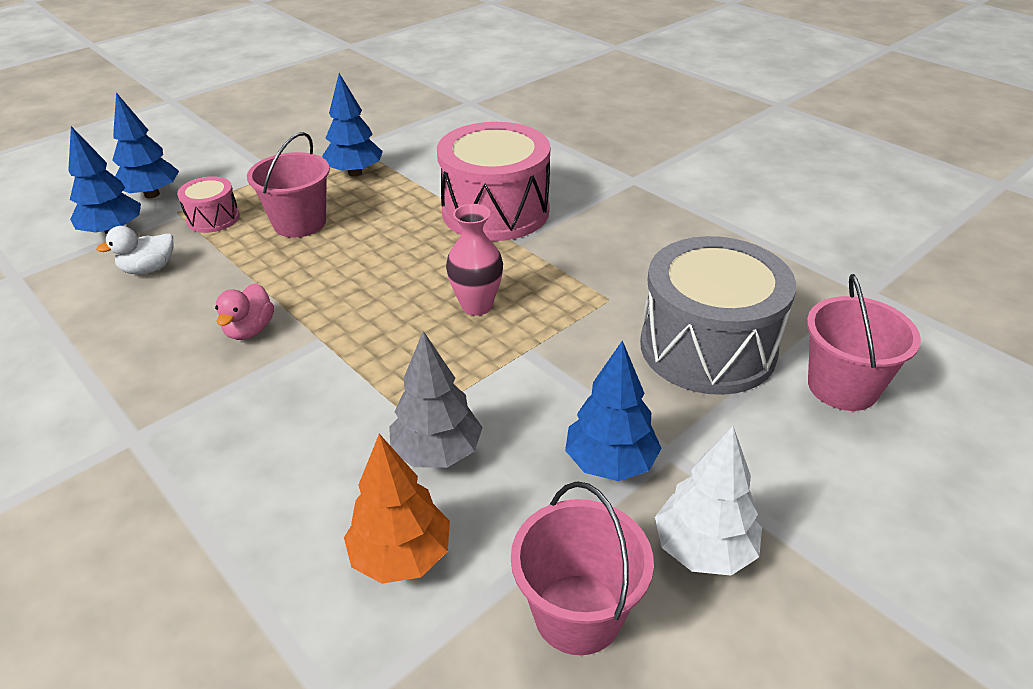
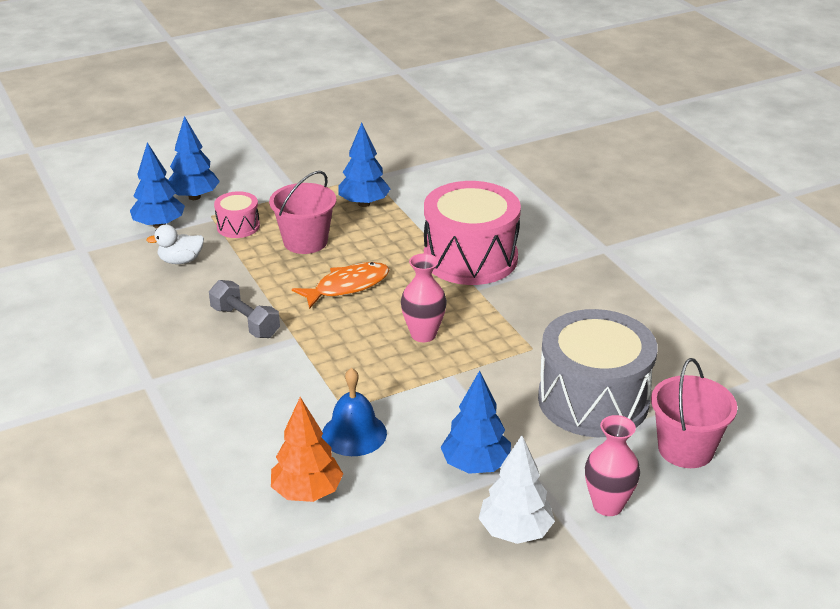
camera: 15 degrees right, 5 degrees down
pink duck [215,283,274,340] -> grey dumbbell [209,280,280,338]
grey tree [389,331,483,468] -> blue bell [322,368,387,456]
pink bucket [511,482,654,655] -> none
none -> orange fish [292,262,389,309]
none -> pink vase [585,415,640,516]

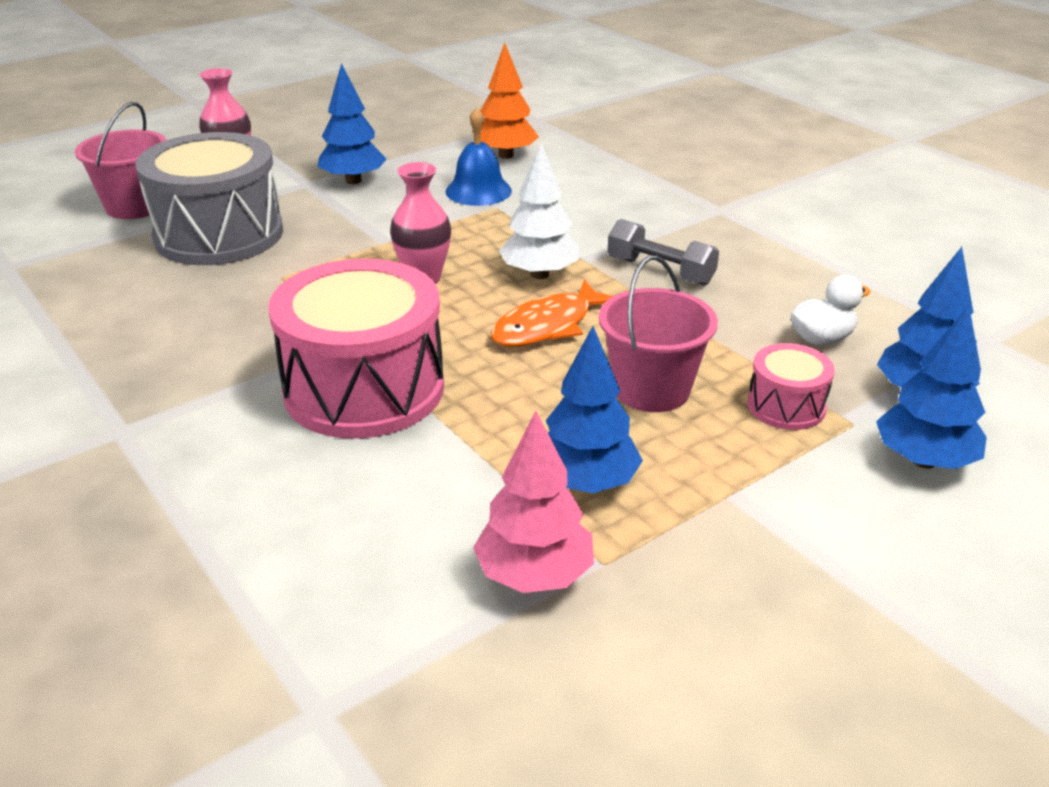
camera: 170 degrees right, 0 degrees up
white tree [478,435,555,544] -> white tree moved to [499,143,579,279]
none -> pink tree [473,411,594,593]

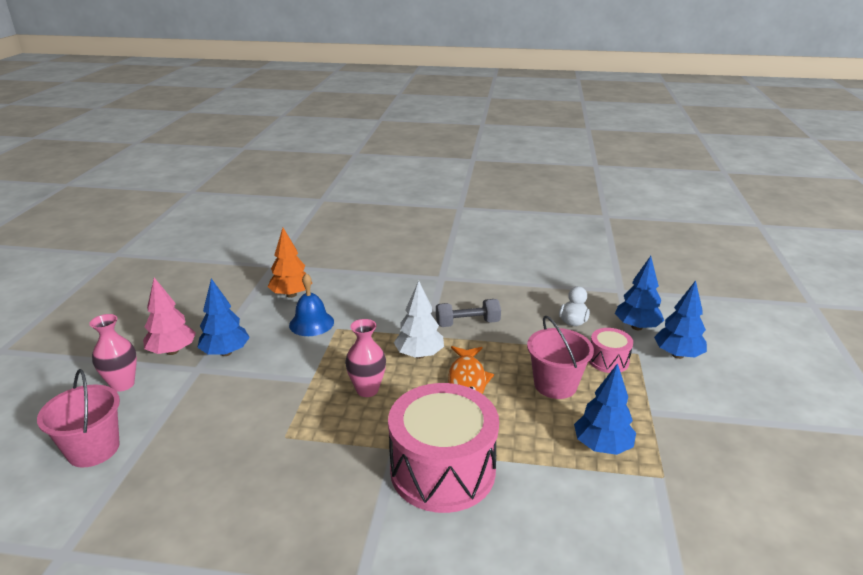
camera: 45 degrees left, 5 degrees down
grey drum [135,132,283,265] -> none
pink tree [473,411,594,593] -> pink tree moved to [143,278,196,355]

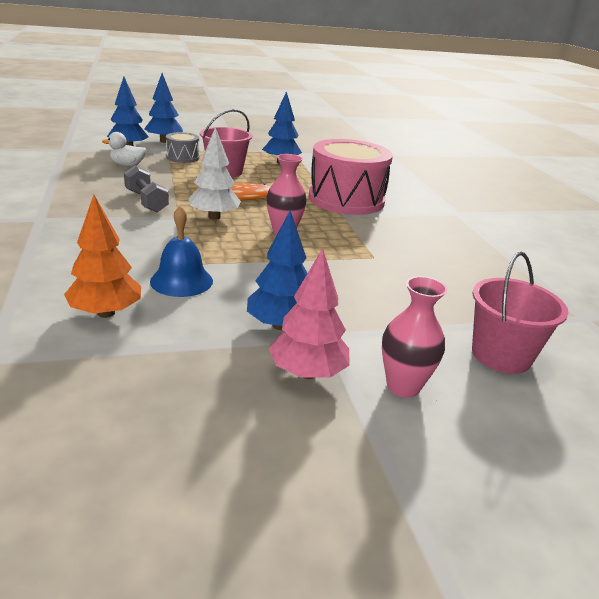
camera: 115 degrees left, 0 degrees up
pink drum [589,328,633,373] -> grey drum [166,132,199,163]

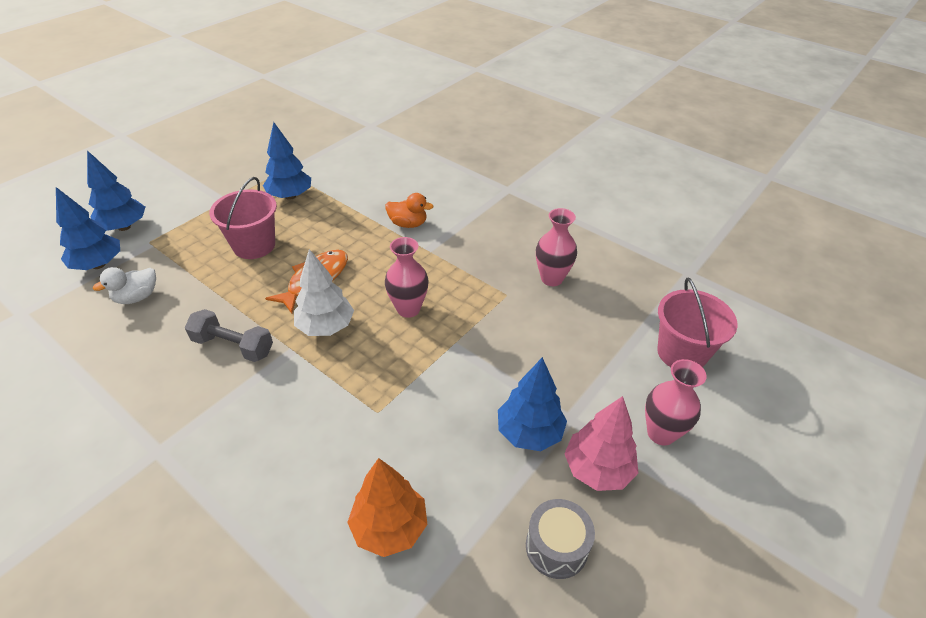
camera: 35 degrees left, 15 degrees up
blue bell [150,206,213,297] -> none
grey drum [166,132,199,163] -> grey drum moved to [526,499,595,579]
pink drum [309,139,393,215] -> orange duck [385,193,433,228]
none -> pink vase [536,208,577,286]

